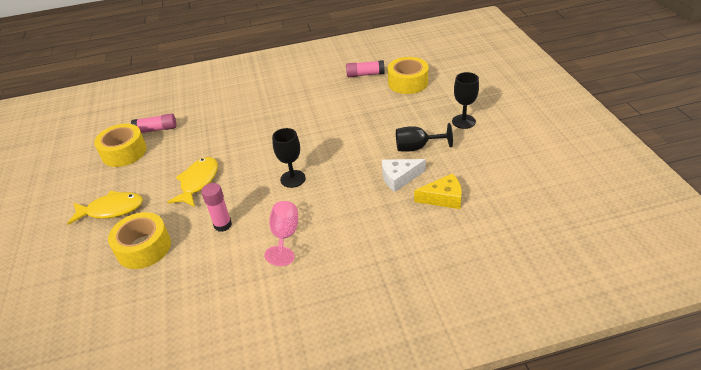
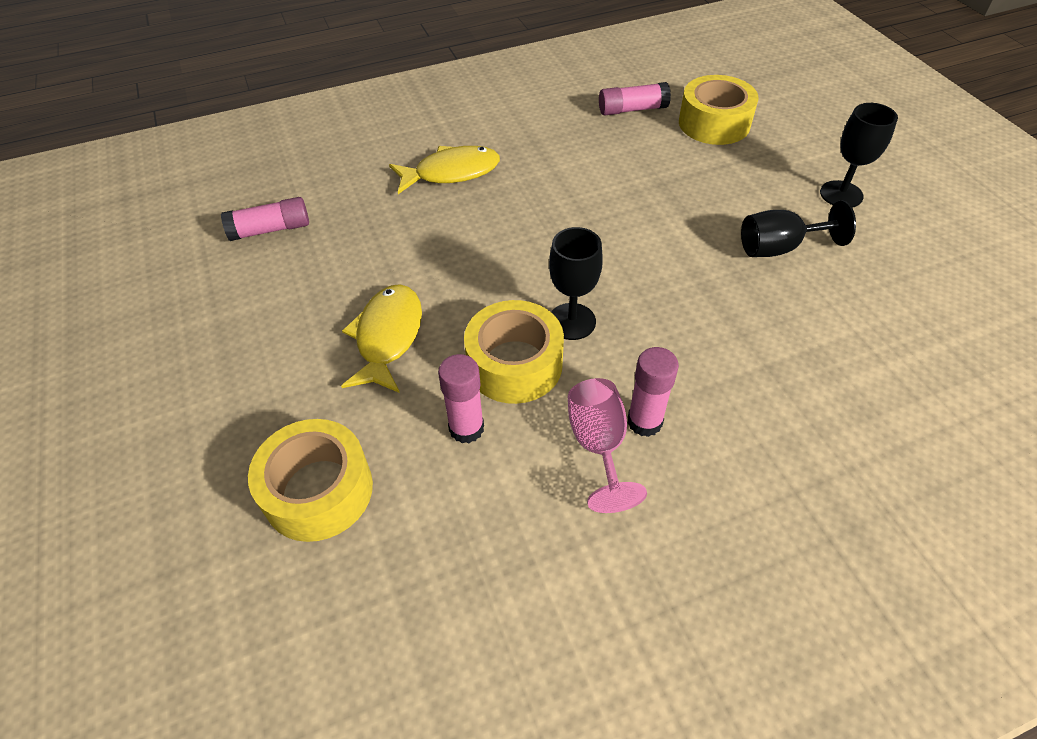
camera: 10 degrees left, 10 degrees up
yellow fish [67,191,143,225] -> yellow fish moved to [389,146,500,194]
yellow tape [94,124,147,167] -> yellow tape moved to [464,300,564,404]
white cheese [382,159,426,192] -> none
yellow cheese [414,173,462,209] -> none
none -> pink glue stick [628,347,679,437]

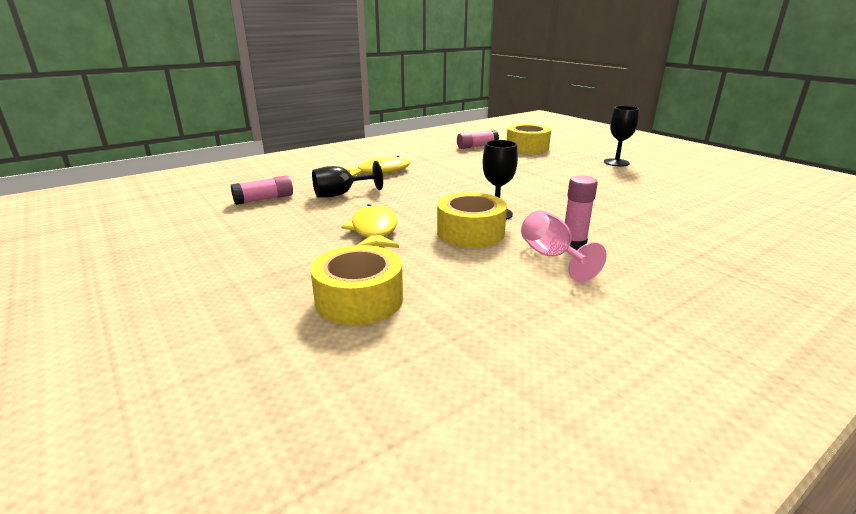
camera: 15 degrees left, 25 degrees down
pink glue stick [438,354,484,443] -> none
black goblet [741,201,856,257] -> black goblet moved to [312,161,383,198]

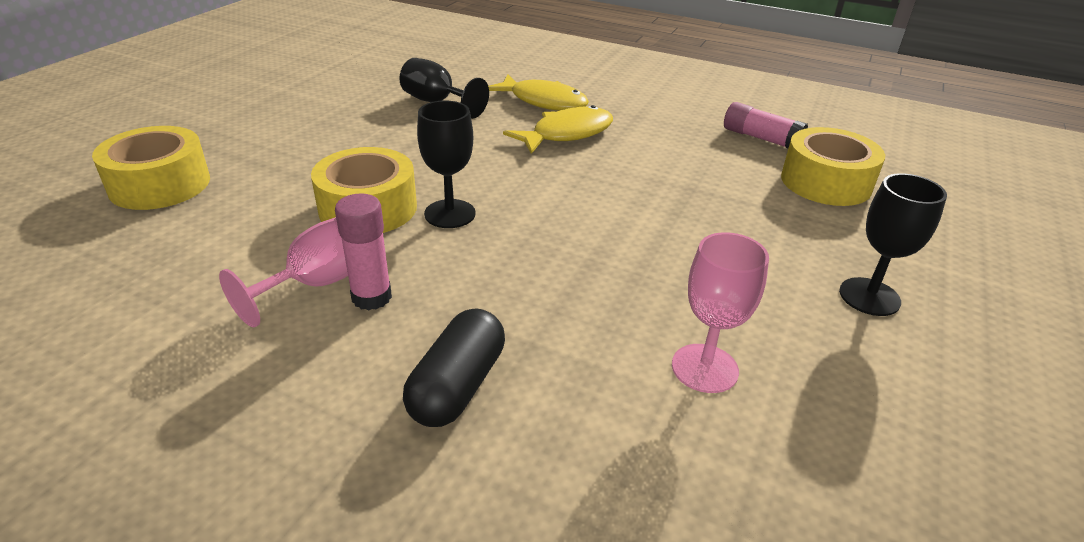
camera: 60 degrees right, 10 degrees up
pink glue stick [231,175,293,205] -> none
yellow fish [341,204,399,248] -> yellow fish moved to [503,105,613,154]
none -> black capsule [403,308,505,427]
none -> pink goblet [672,232,769,393]

